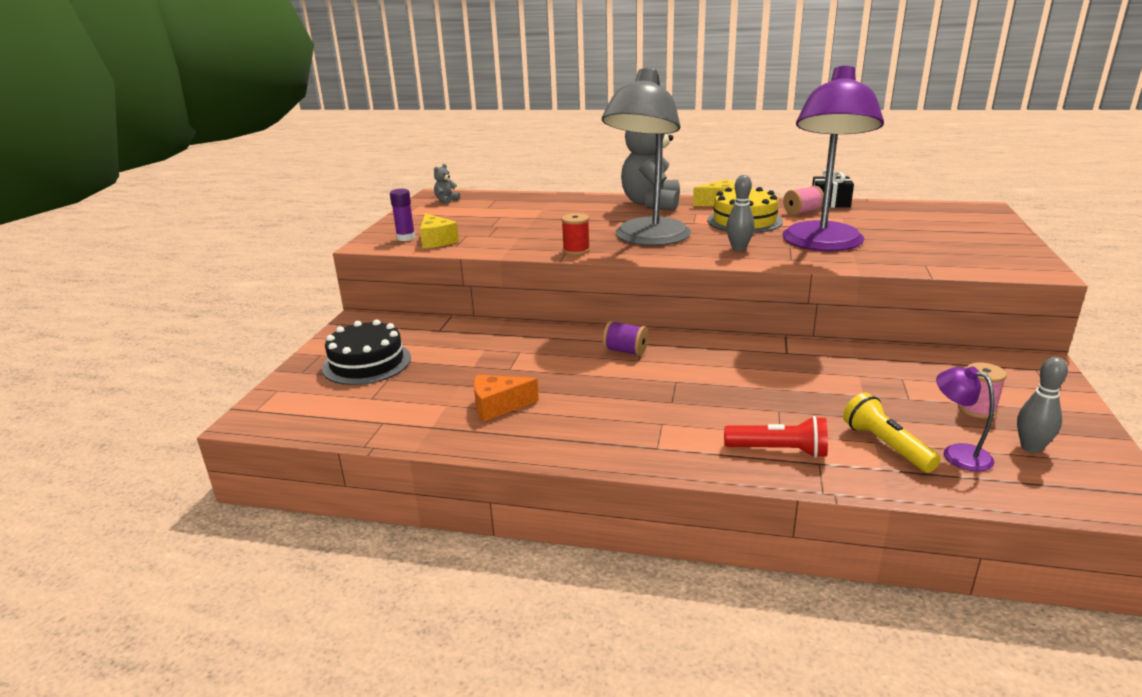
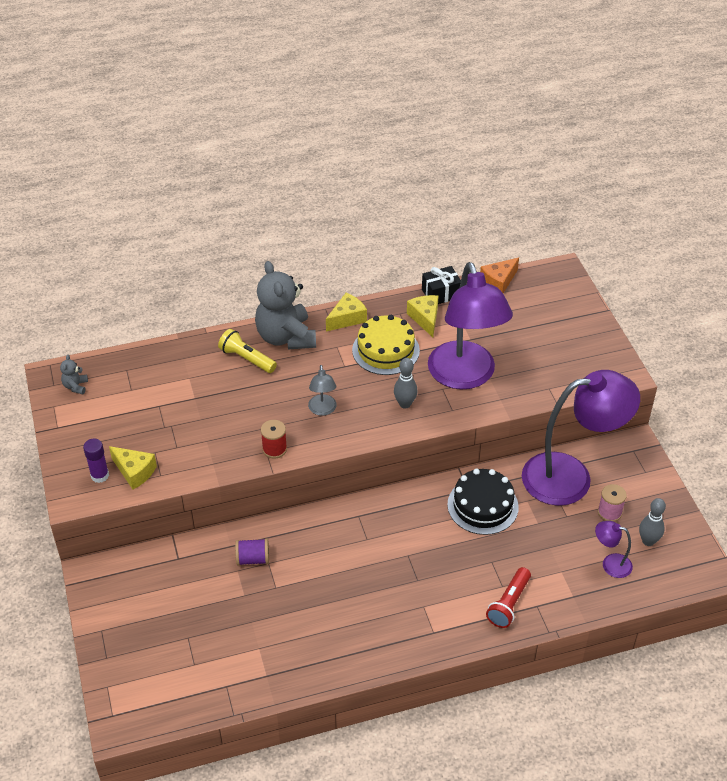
camera: 30 degrees left, 20 degrees up
black cake [322,320,411,385] -> black cake moved to [447,468,519,535]
orange cheese [474,375,539,421] -> orange cheese moved to [480,258,519,293]
grey lamp [602,68,691,246] -> grey lamp [308,365,337,416], size x0.41
purple spool [603,321,648,356] -> purple spool moved to [235,539,269,565]
red flashlight [724,416,828,458] -> red flashlight turned 135 degrees clockwise [486,567,531,628]
pink spool [783,186,824,215] -> yellow cheese [407,295,439,337]
yellow flashlight [843,393,940,473] -> yellow flashlight moved to [218,329,277,373]
none -> purple lamp [522,370,640,506]

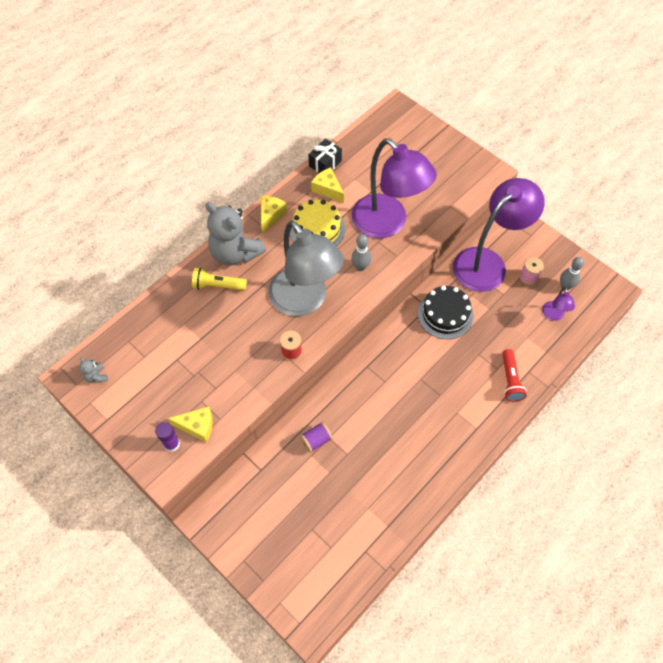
camera: 30 degrees left, 15 degrees up
grey lamp [308,365,337,416] -> grey lamp [268,221,344,316], size x2.44
orange cheese [480,258,519,293] -> none
purple lamp [595,521,633,578] -> purple lamp turned 75 degrees counterclockwise [542,287,575,321]

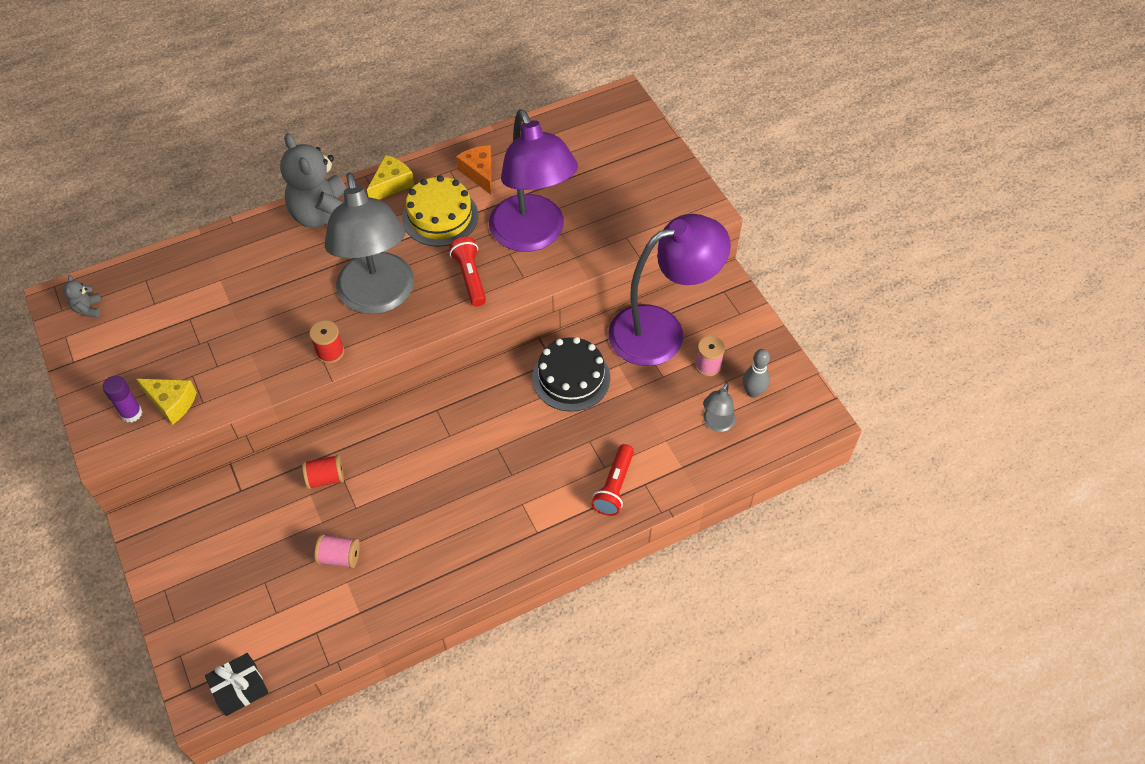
camera: 20 degrees right, 5 degrees down
yellow flashlight [192,268,247,290] -> none
purple spool [300,422,333,453] -> red spool [302,455,344,489]
black gift [309,139,342,173] -> black gift moved to [205,653,268,716]
yellow cheese [311,167,344,203] -> orange cheese [456,145,492,195]
grey bowling pin [351,235,371,271] -> red flashlight [449,237,486,307]
purple lamp [542,287,575,321] -> grey lamp [703,382,736,432]
none -> pink spool [314,534,360,568]

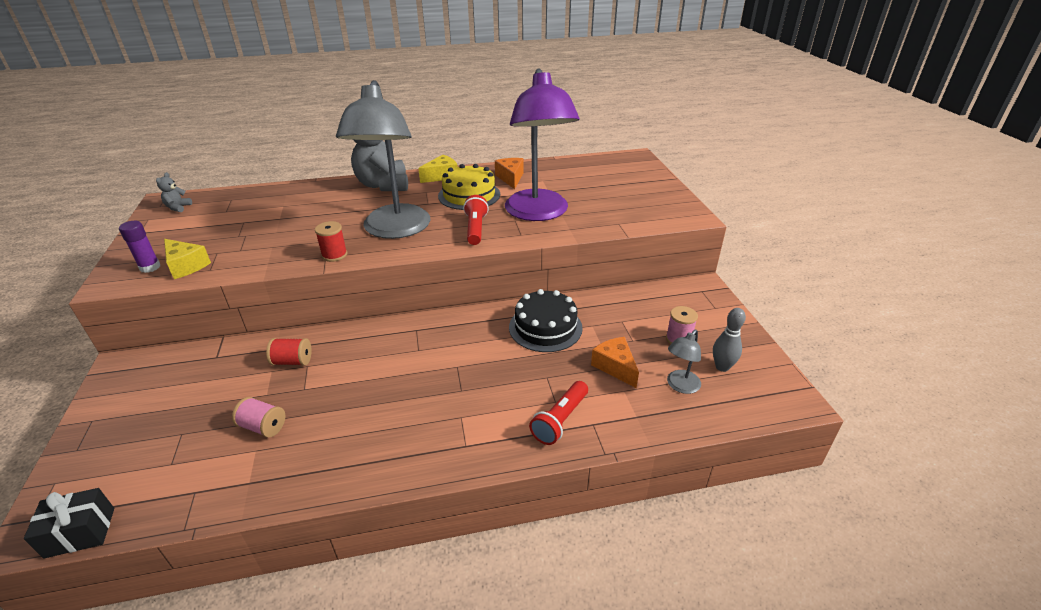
camera: 15 degrees right, 20 degrees down
purple lamp [609,214,731,366] -> none
none -> orange cheese [591,337,639,388]

